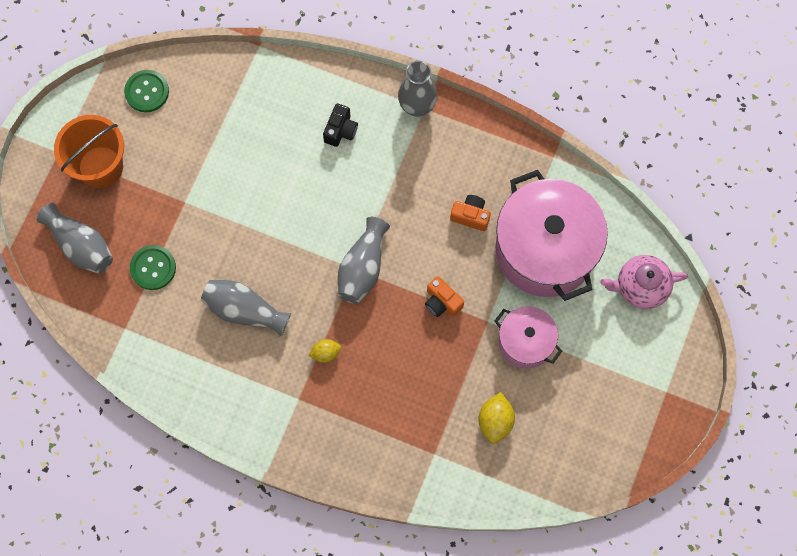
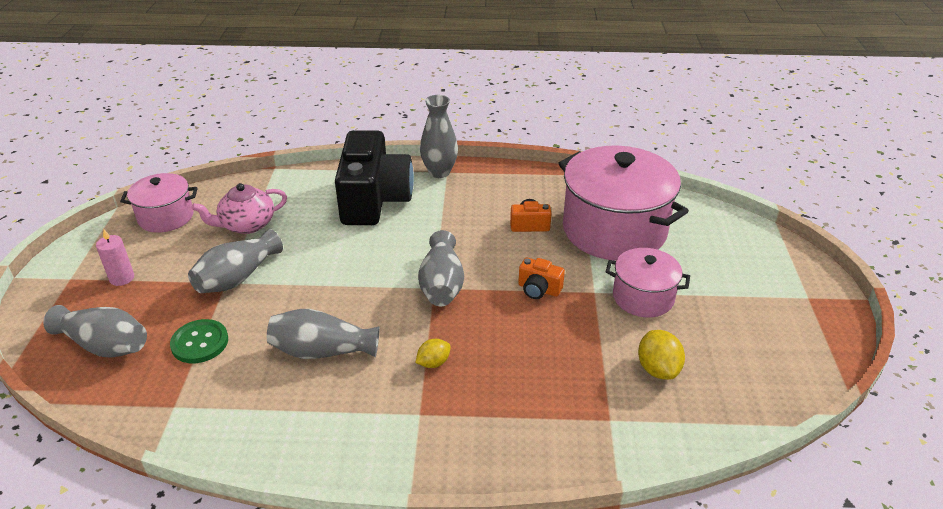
camera: 20 degrees left, 35 degrees down
orange bucket [54,115,124,188] -> pink candle [96,230,134,286]
green button [124,70,169,112] -> pink pot [120,173,198,233]
black camera [323,103,358,147] -> black camera [335,130,414,225], size x2.43
pink teapot [600,255,688,309] -> pink teapot moved to [192,183,287,234]
none -> grey vase [188,229,283,293]

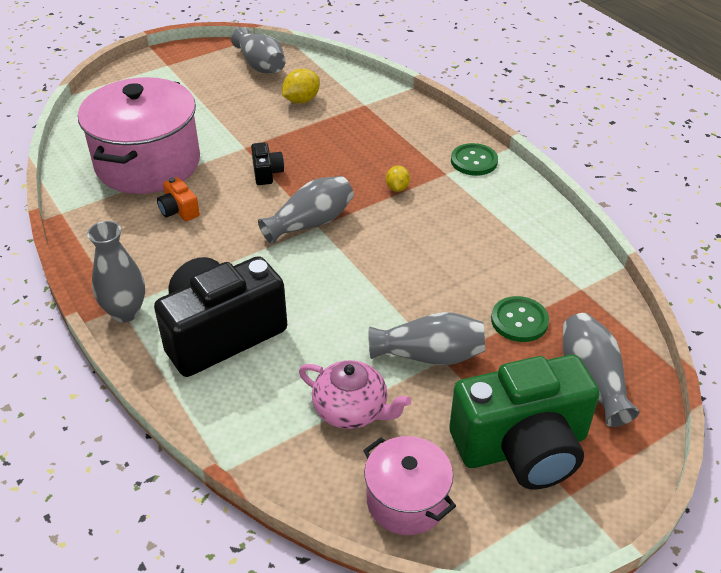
camera: 125 degrees left, 5 degrees up
pink candle [96,230,134,286] -> green camera [449,355,600,489]
grey vase [267,309,380,359] -> grey vase moved to [231,27,286,73]
yellow lemon [415,339,451,368] -> yellow lemon turned 75 degrees clockwise [386,165,410,192]
orange camera [518,258,565,299] -> black camera [251,142,284,185]
pink pot [605,248,690,317] -> none
none -> green button [451,143,498,176]

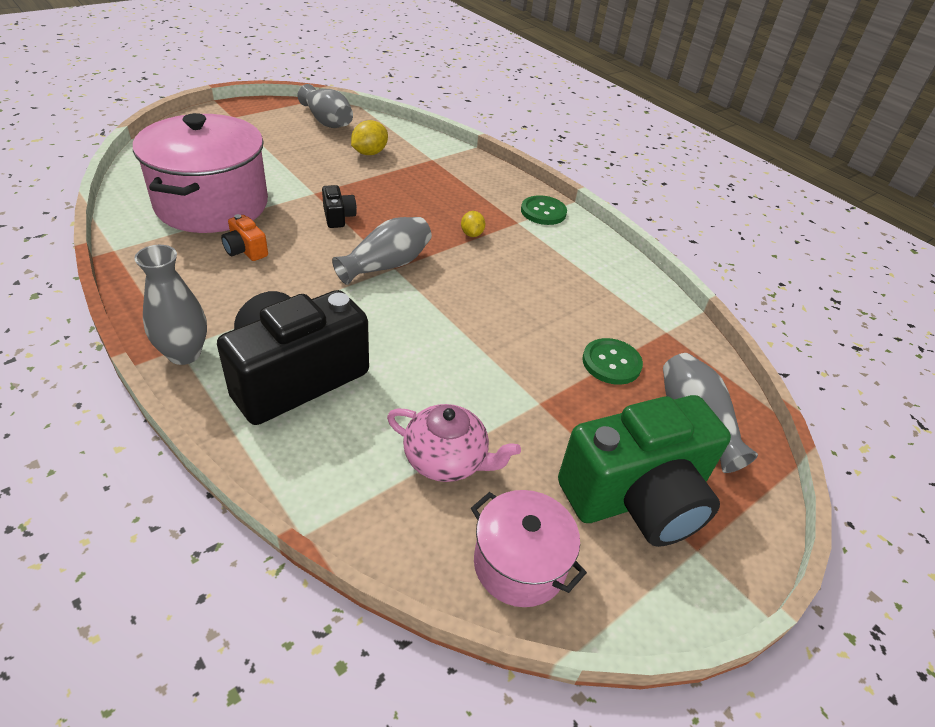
camera: 10 degrees left, 0 degrees up
grey vase [369,312,485,365] -> none

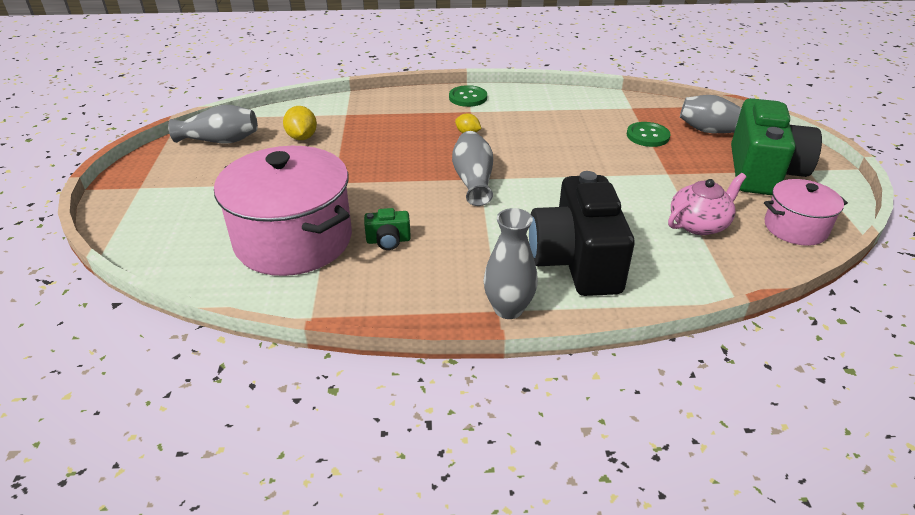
camera: 50 degrees left, 5 degrees down
orange camera [221,214,268,261] -> green camera [364,208,411,250]
black camera [322,185,357,228] -> none

